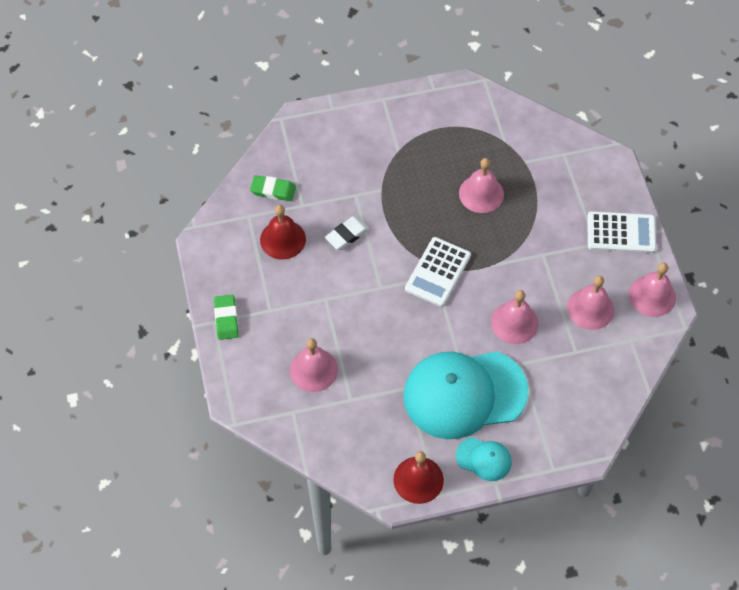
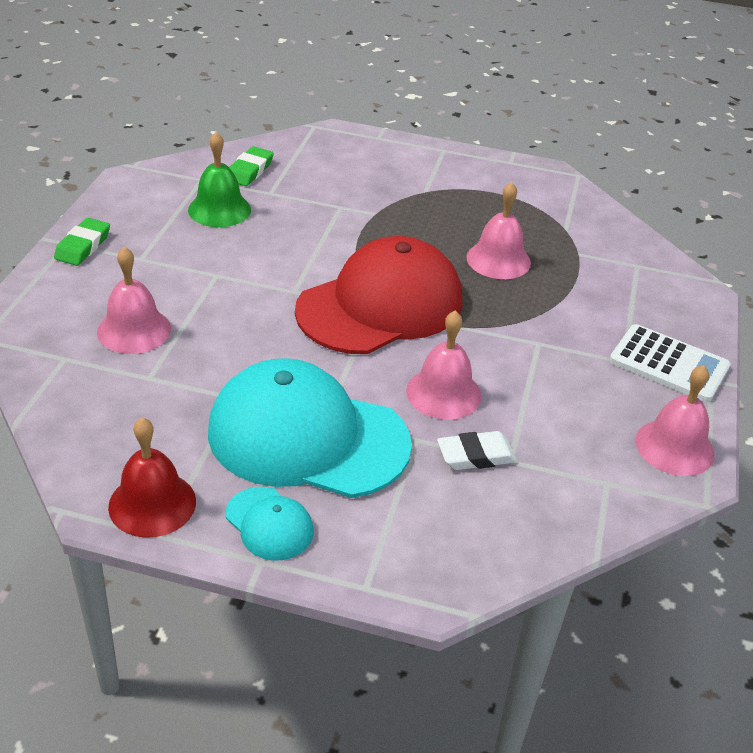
camera: 25 degrees right, 20 degrees down
green eraser [250,175,296,201] -> green eraser turned 75 degrees clockwise [229,146,274,186]
red bell [260,205,306,260] -> green bell [188,132,251,227]
white eraser [325,216,369,250] -> white eraser moved to [437,431,517,470]
white calculator [405,237,471,307] -> red cap [295,236,463,354]
pink bell [567,276,614,330] -> none

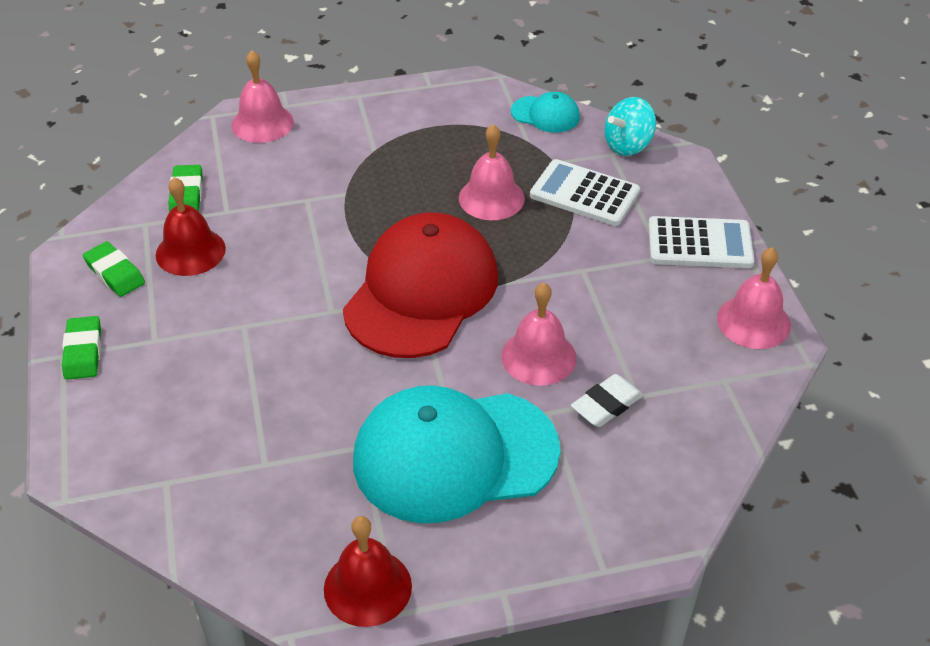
camera: 25 degrees left, 5 degrees up
pink bell [97,247,171,354] -> pink bell moved to [231,50,294,143]
green bell [188,132,251,227] -> red bell [156,177,226,276]
turquoise cap [226,487,314,560] -> turquoise cap moved to [511,92,580,133]
none -> green eraser [83,241,145,297]
none -> white calculator [530,159,640,226]
none -> turquoise spinning top [604,97,656,156]

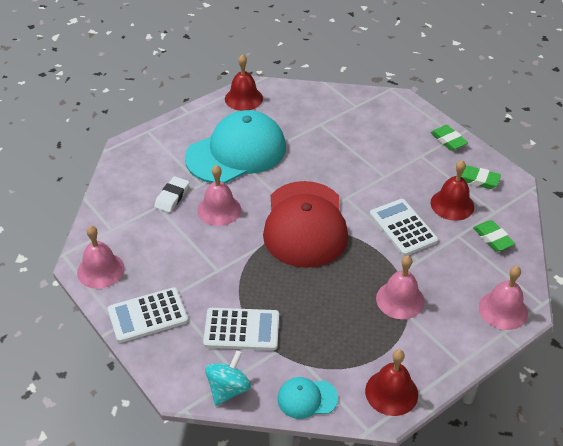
camera: 155 degrees right, 0 degrees up
pink bell [459,124,525,220] -> pink bell moved to [376,256,425,319]
none -> red bell [365,349,418,416]
none -> white calculator [370,199,438,256]

